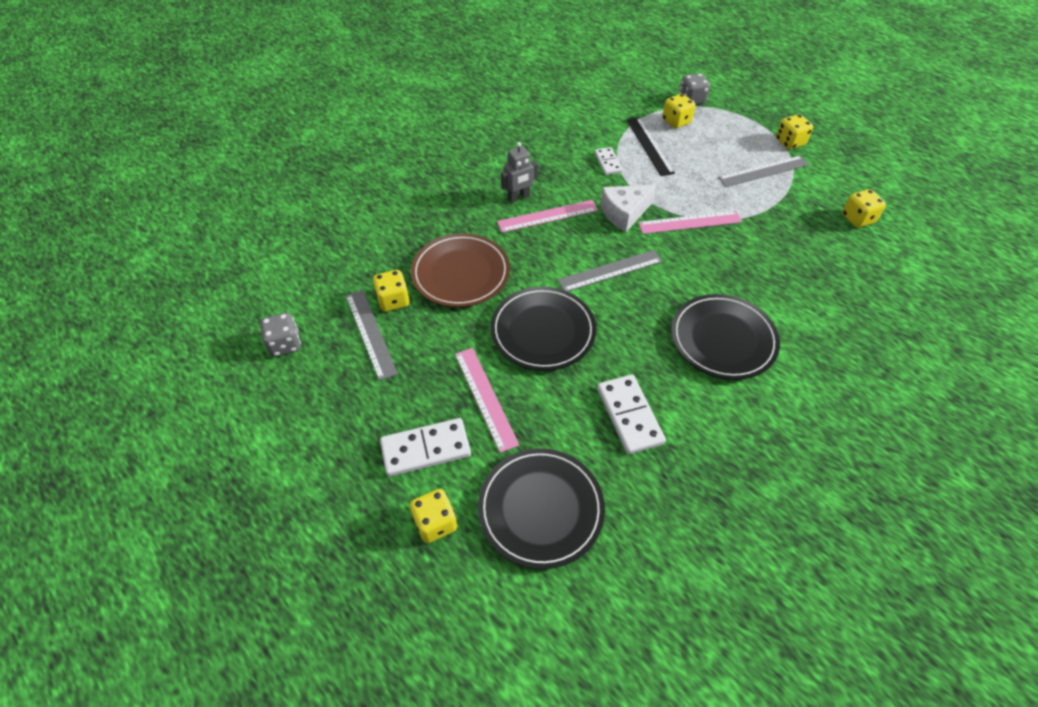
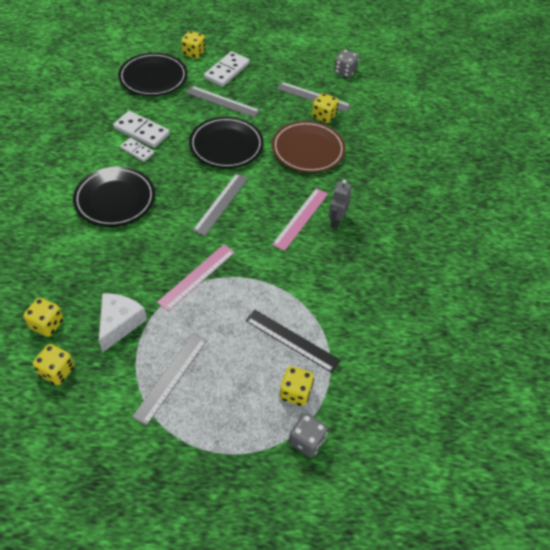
camera: 135 degrees right, 0 degrees up
pink ruler [455,348,519,453] -> grey ruler [186,86,260,118]
white domino [594,147,623,175] -> white domino moved to [120,138,154,162]
white cheese [600,185,657,232] -> white cheese moved to [99,293,147,352]
yellow dice [776,114,813,149] -> yellow dice moved to [24,298,64,337]

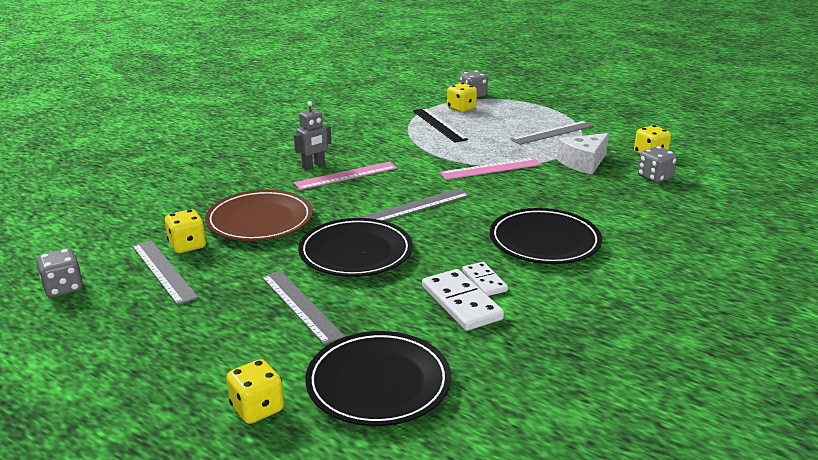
camera: 145 degrees left, 25 degrees down
yellow dice [24,298,64,337] -> grey dice [638,146,677,183]
white domino [204,51,250,87] -> none

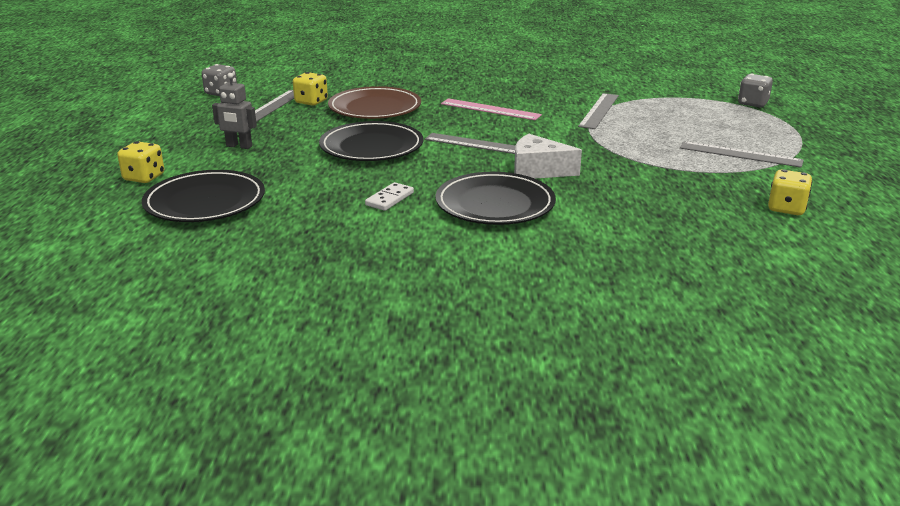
camera: 55 degrees right, 0 degrees up
grey ruler [262,271,345,345] -> grey ruler moved to [578,93,619,129]
grey robot [294,101,331,170] -> grey robot moved to [212,73,257,149]
black ruler [413,108,468,143] -> none
white domino [422,269,504,331] -> none
pink ruler [439,158,542,180] -> none
yellow dice [447,83,477,112] -> none
white cheese [557,133,609,174] -> white cheese moved to [514,134,582,178]
grey dice [638,146,677,183] -> none

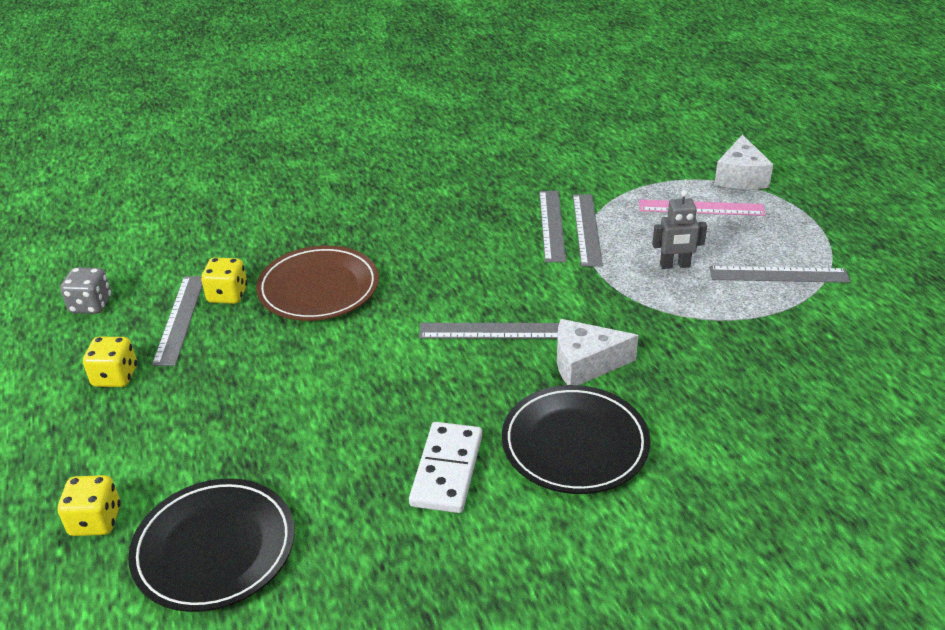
camera: 20 degrees left, 10 degrees up
grey robot [212,73,257,149] -> grey robot moved to [652,190,707,269]
black plate [319,121,423,161] -> none
white domino [365,182,414,211] -> white domino [409,422,482,513], size x1.65
pink ruler [441,98,542,120] -> pink ruler moved to [639,199,766,216]
grey dice [738,74,773,107] -> white cheese [714,134,774,189]
yellow dice [768,170,813,215] -> yellow dice moved to [83,337,137,387]
none -> grey ruler [539,191,566,262]

